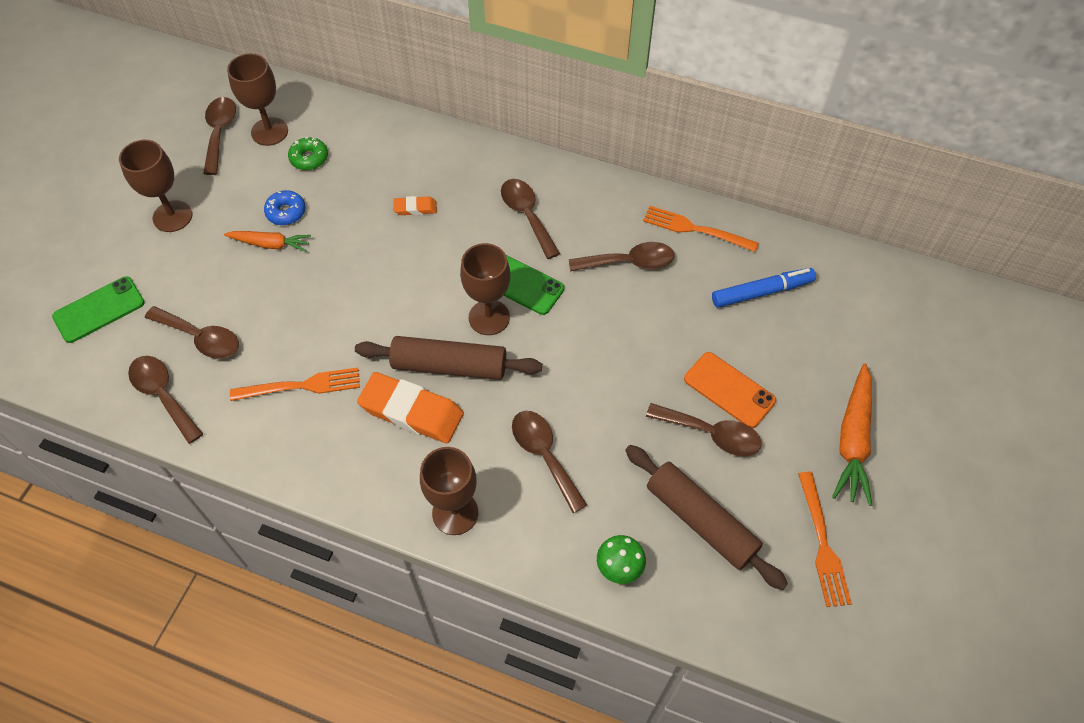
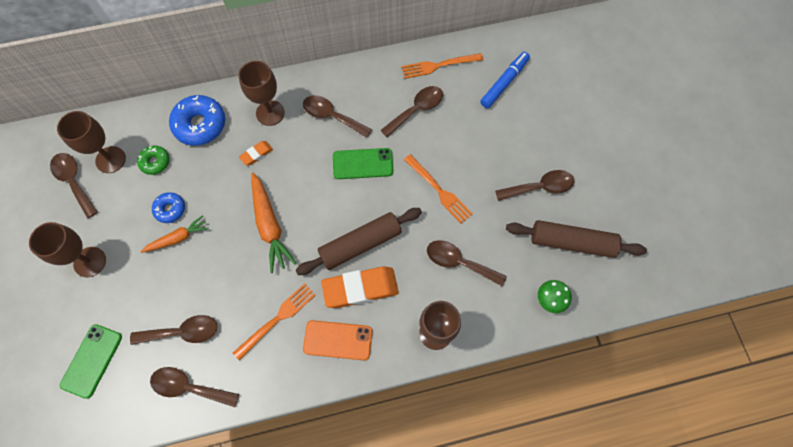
camera: 35 degrees left, 10 degrees up
brown goblet [460,243,510,335] -> brown goblet moved to [238,61,285,126]
orange phone [684,352,776,428] -> orange phone moved to [303,320,373,360]
orange fork [798,472,852,607] -> orange fork moved to [404,154,473,224]
orange carrot [832,363,872,506] -> orange carrot moved to [251,173,297,273]
none -> blue donut [169,95,225,146]

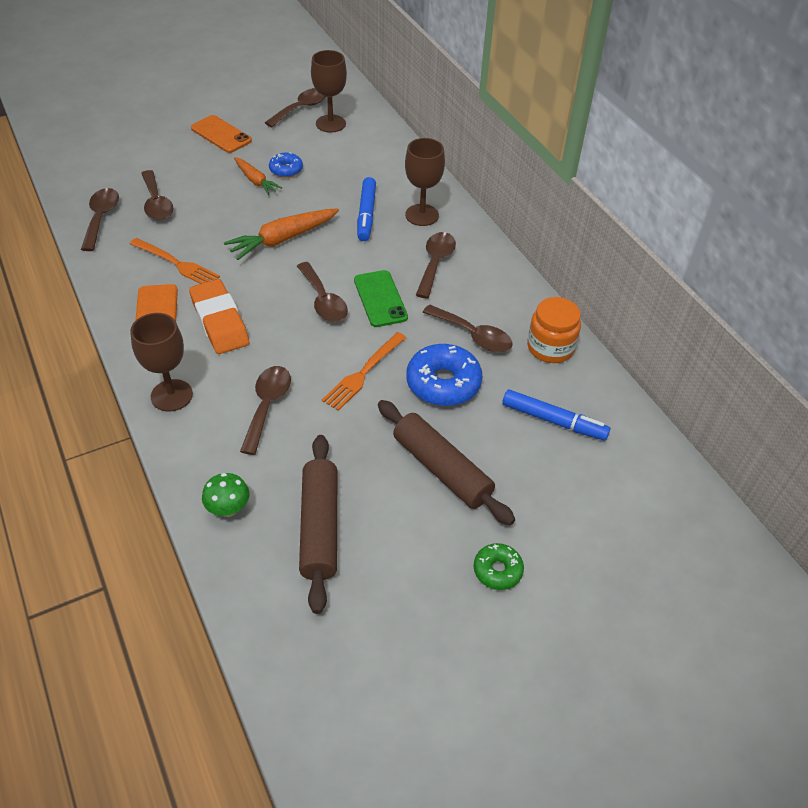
camera: 75 degrees right, 20 degrees down
brown goblet [29,222,106,277] -> orange phone [191,115,252,153]
green phone [60,324,122,399] -> none
green donut [137,145,170,175] -> green donut moved to [474,543,524,590]
blue donut [169,95,225,146] -> blue donut moved to [406,344,482,406]
orange eraser [239,141,273,165] -> blue marker [357,177,376,241]
brown rolling pin [296,208,422,275] -> brown rolling pin moved to [378,400,515,525]
orange fork [402,53,483,79] -> orange jar [527,297,581,363]
brown spoon [495,170,575,201] -> brown spoon moved to [297,262,348,322]

